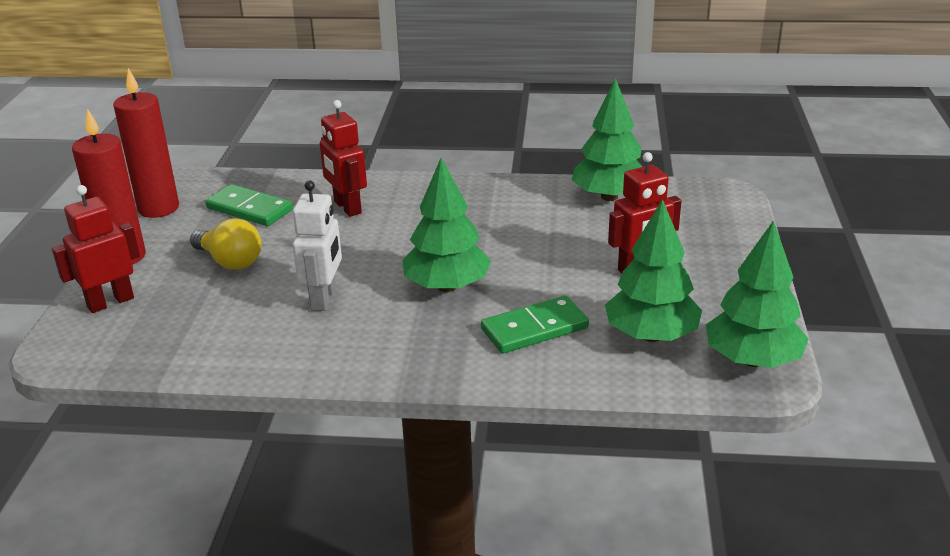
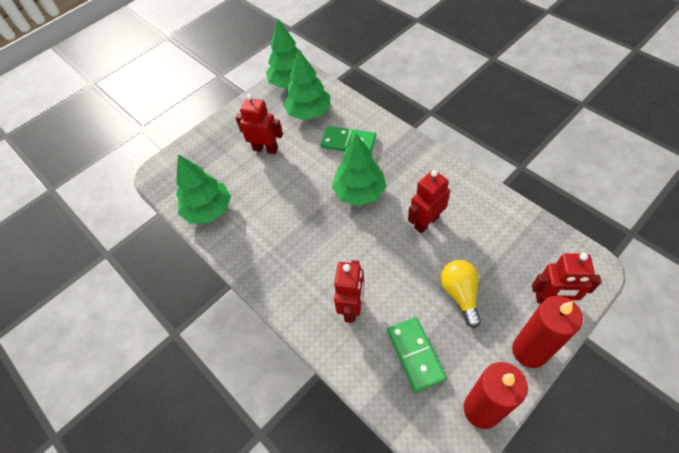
camera: 135 degrees left, 25 degrees up
white robot [292,180,342,311] -> red robot [408,170,450,233]

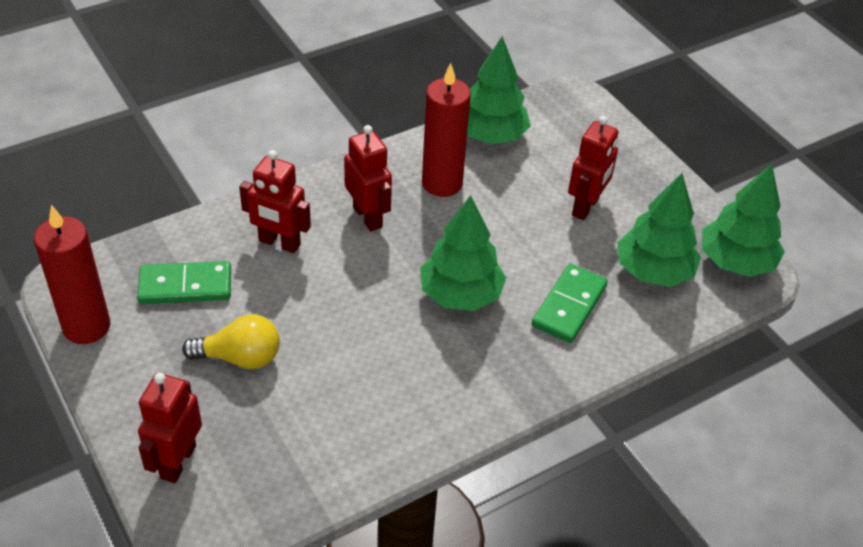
camera: 95 degrees right, 10 degrees down
red robot [408,170,450,233] -> red robot moved to [344,125,392,231]
red candle [512,296,583,368] -> red candle moved to [422,63,471,197]

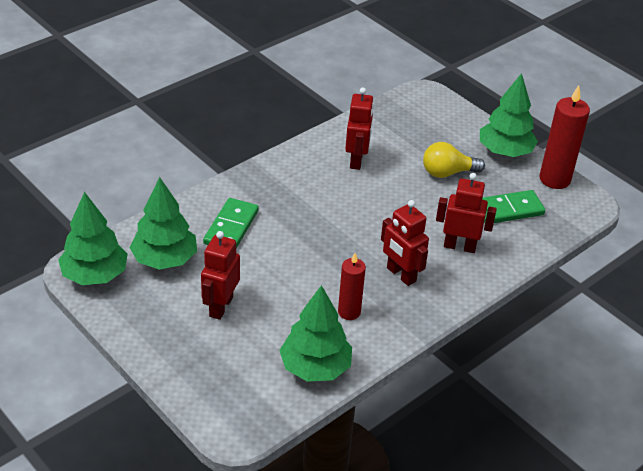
camera: 170 degrees right, 5 degrees down
red robot [138,373,202,483] -> red robot moved to [345,88,374,170]
green tree [420,195,506,311] -> green tree moved to [480,73,538,157]
red candle [422,63,471,197] -> red candle [338,253,366,320], size x0.63

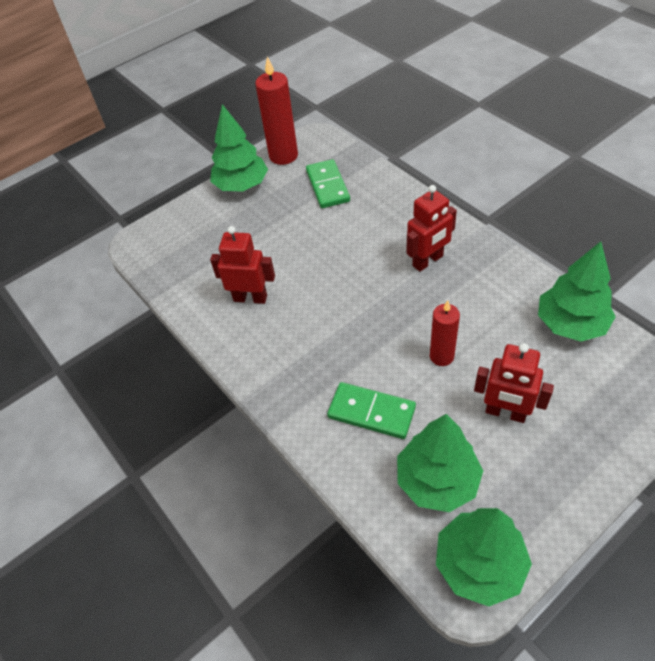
camera: 80 degrees left, 10 degrees up
red candle [338,253,366,320] -> red candle moved to [430,301,460,366]
yellow light bulb [423,142,485,178] -> none
red robot [436,173,497,253] -> none

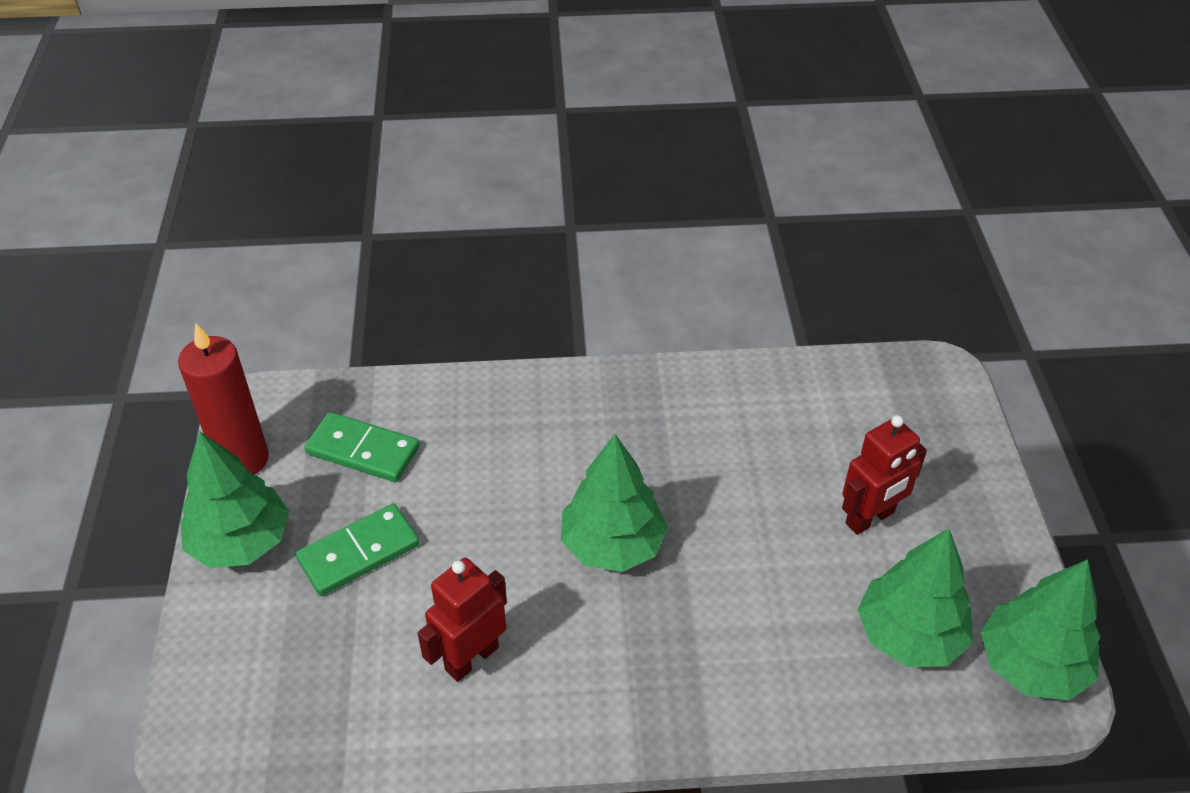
camera: 60 degrees left, 5 degrees down
green domino [327,382,416,439] -> green domino moved to [296,503,420,596]
red robot [406,185,457,272] -> none
red candle [430,301,460,366] -> none
green tree [538,242,616,342] -> green tree moved to [561,434,668,572]

